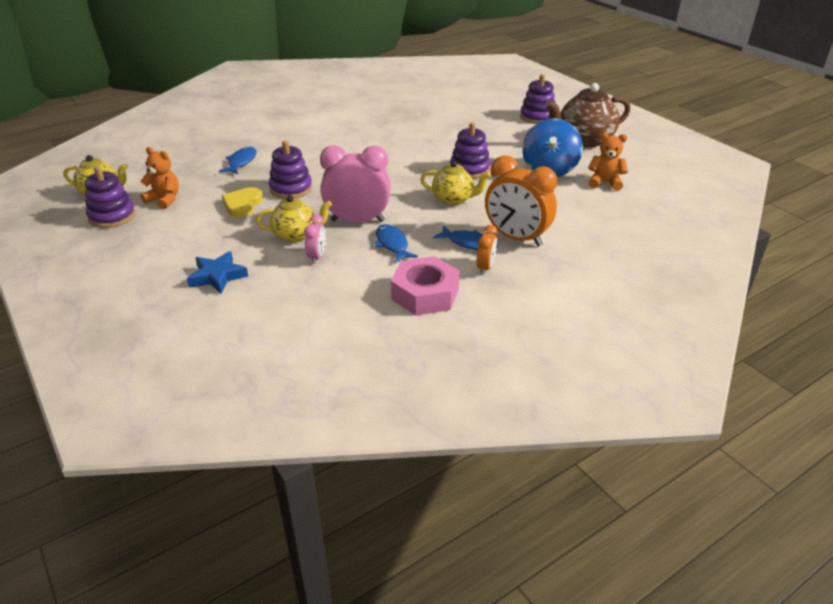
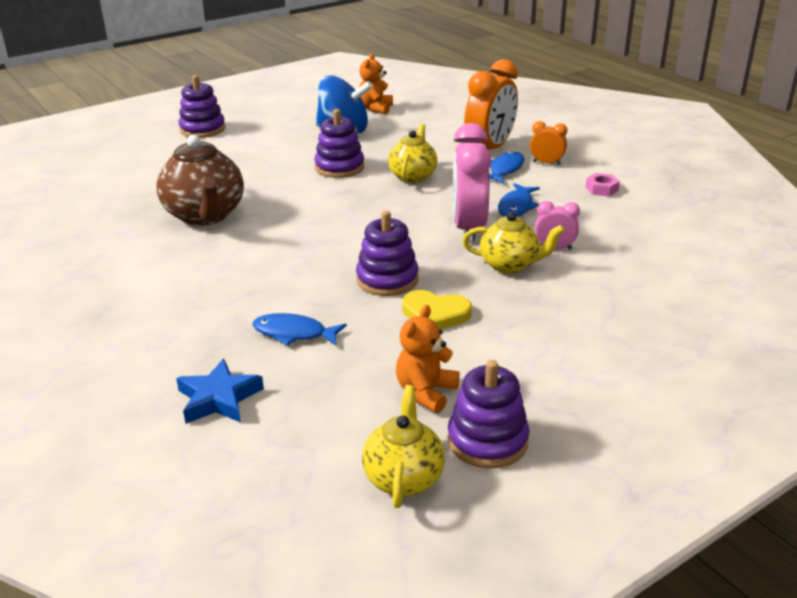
camera: 90 degrees left, 5 degrees down
blue star [187,251,248,294] -> blue star moved to [176,358,264,424]
yellow teapot [255,195,332,242] -> yellow teapot turned 105 degrees clockwise [462,212,565,274]
blue fish [375,224,418,263] -> blue fish turned 45 degrees counterclockwise [498,183,540,217]
pink nut [391,256,460,315] -> pink nut [586,173,620,196], size x0.46
brown teapot [545,83,630,147] -> brown teapot moved to [156,135,244,226]

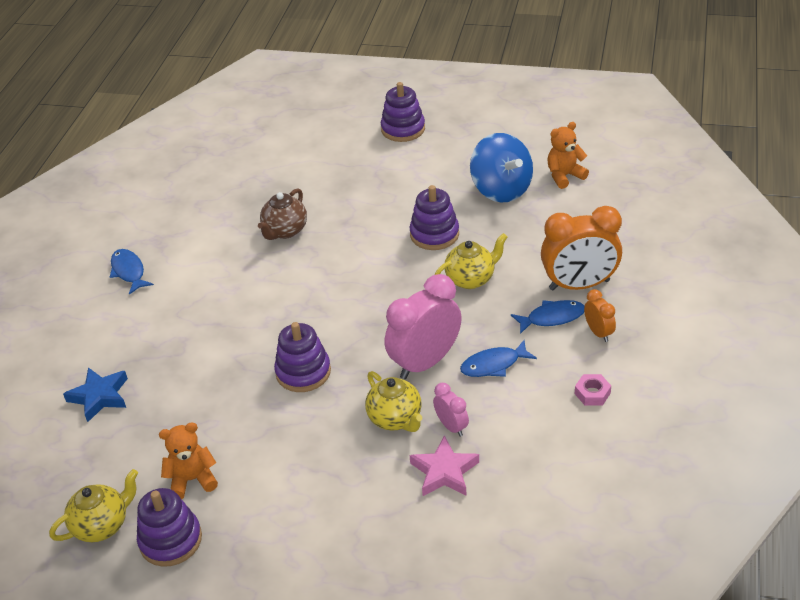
camera: 50 degrees right, 10 degrees up
brown teapot [156,135,244,226] -> brown teapot [258,188,307,240], size x0.63
blue fish [253,313,347,346] -> blue fish moved to [110,249,154,295]
yellow heart [402,290,472,330] -> none
none -> pink star [410,435,479,496]

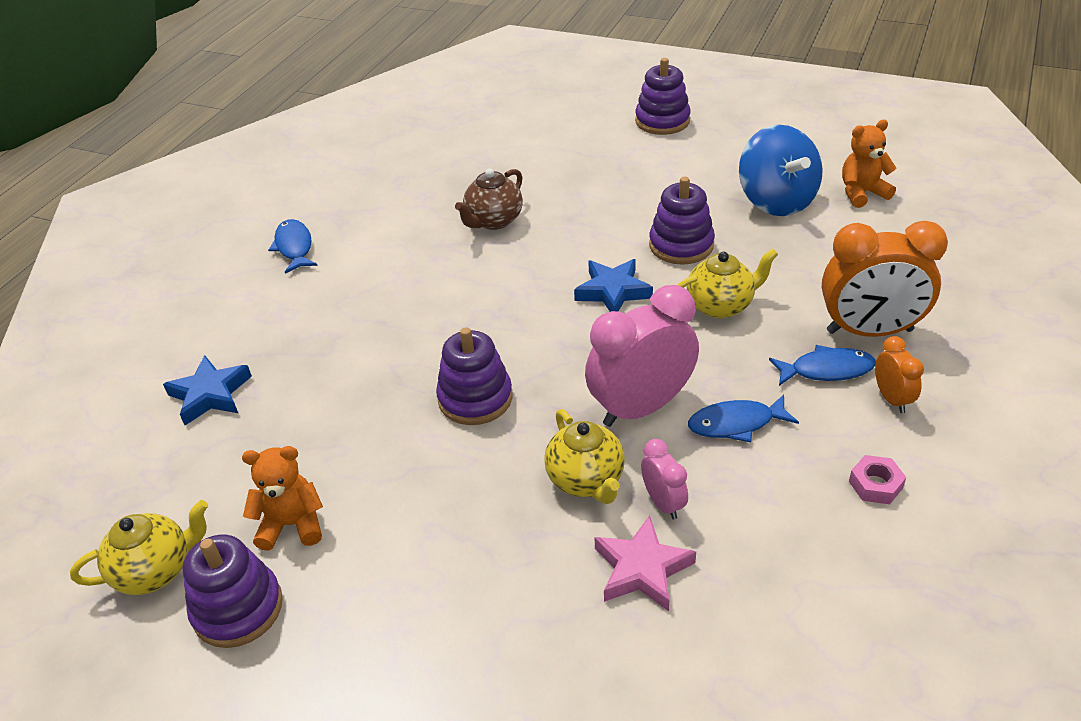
camera: 10 degrees right, 0 degrees up
none -> blue star [574,259,653,312]

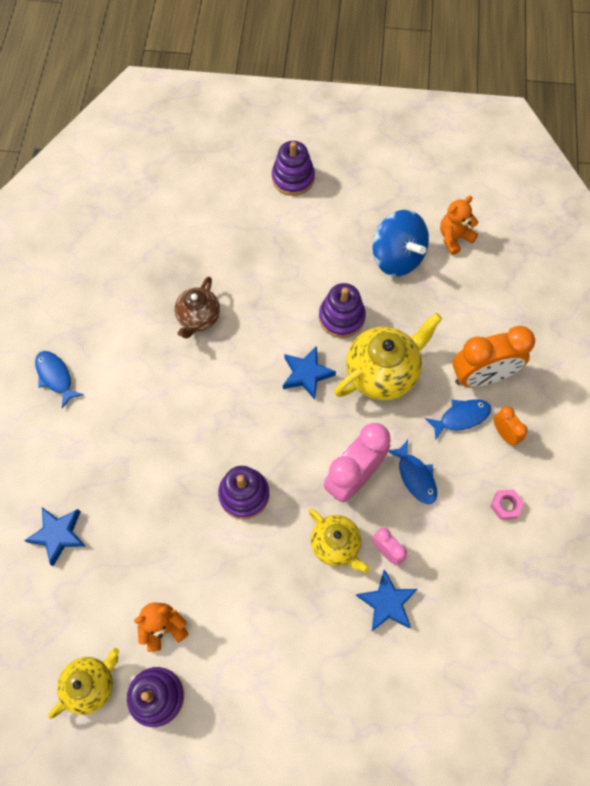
camera: 20 degrees left, 25 degrees up
pink star [594,515,696,611] -> blue star [356,569,417,631]
yellow teapot [677,249,778,319] -> yellow teapot [334,313,442,400], size x1.60
blue fish [688,394,799,442] -> blue fish turned 90 degrees counterclockwise [389,440,437,504]

